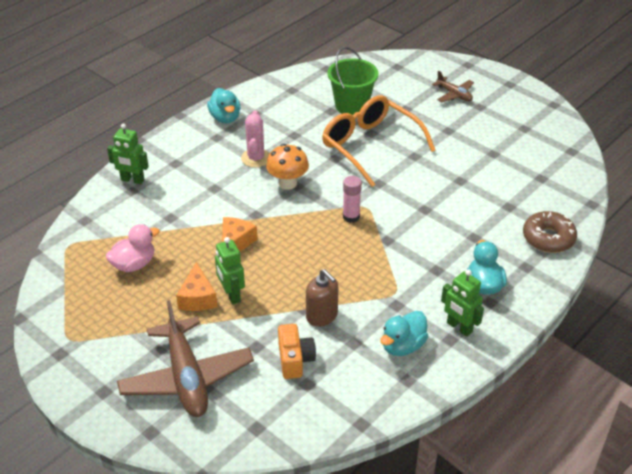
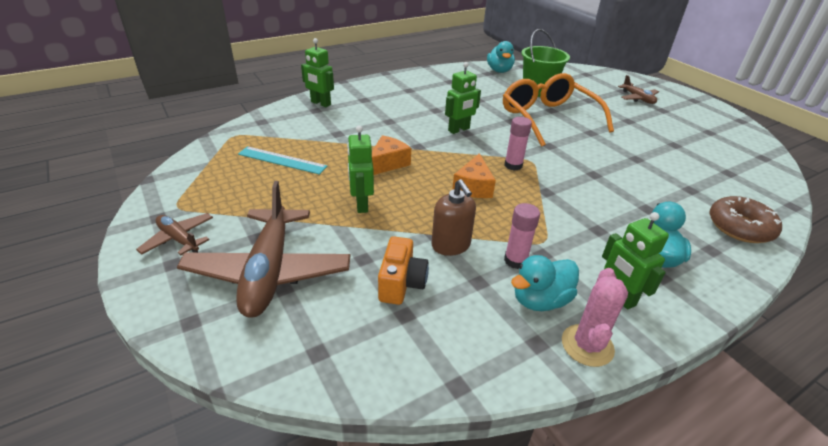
camera: 15 degrees right, 5 degrees down
pink duck [106,224,160,272] -> turquoise ruler [238,146,327,175]
orange cheese [176,262,218,311] -> orange cheese moved to [452,153,496,198]
turquoise duck [207,88,241,123] -> turquoise duck moved to [487,41,515,73]
pink cactus [241,110,270,167] -> pink cactus moved to [562,268,628,367]
orange mushroom [266,144,309,190] -> green robot [445,62,481,134]
none -> brown plane [136,213,213,255]
none -> pink glue stick [504,203,540,269]

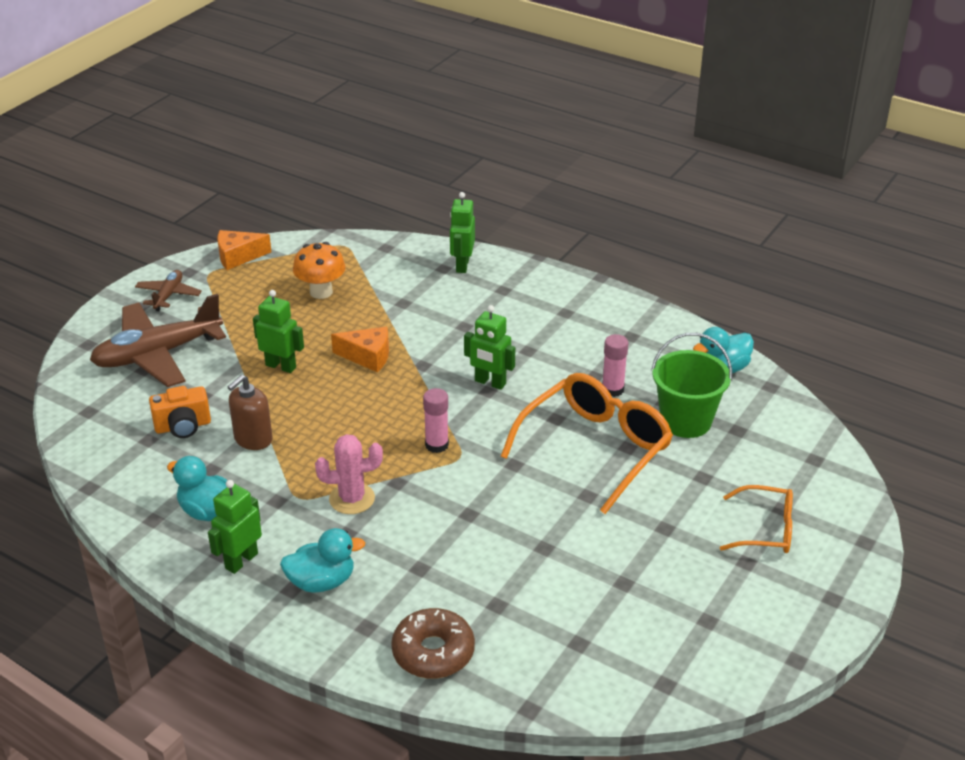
camera: 65 degrees right, 0 degrees up
turquoise ruler [238,146,327,175] -> orange mushroom [293,242,346,299]
green robot [347,125,374,213] -> green robot turned 60 degrees clockwise [253,290,304,373]
orange cheese [452,153,496,198] -> orange cheese moved to [217,230,272,270]
pink glue stick [504,203,540,269] -> pink glue stick moved to [602,334,628,397]
pink cactus [562,268,628,367] -> pink cactus moved to [315,434,383,514]
brown plane [618,75,659,104] -> orange glasses [720,485,793,553]

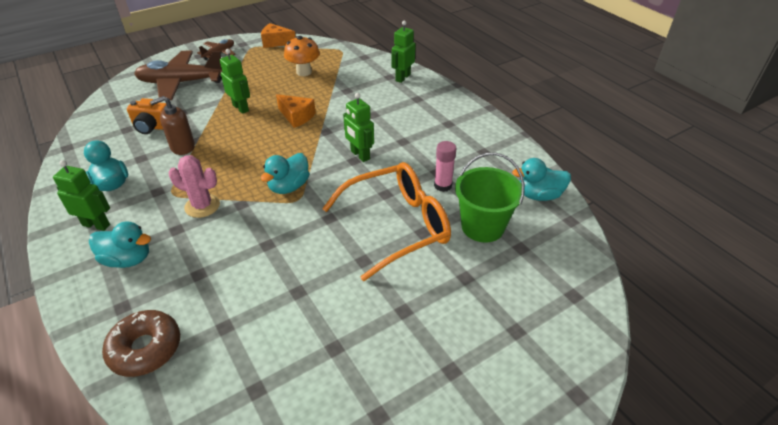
camera: 25 degrees right, 5 degrees up
green robot [208,480,262,574] -> green robot turned 45 degrees clockwise [53,160,110,231]
pink glue stick [423,388,449,453] -> turquoise duck [261,153,310,194]
orange glasses [720,485,793,553] -> none

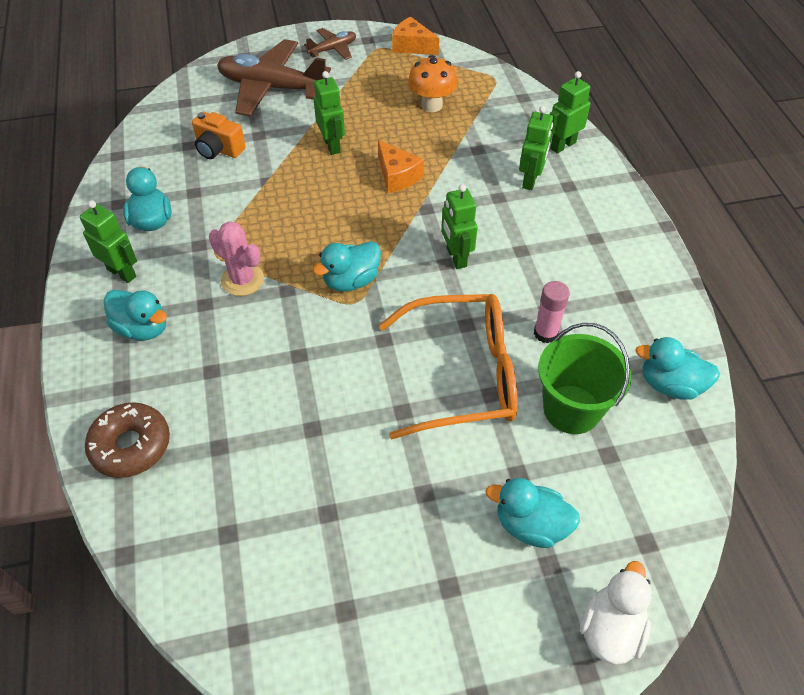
camera: 20 degrees right, 10 degrees up
brown soap dispenser [150,96,195,155] -> none
none -> turquoise duck [485,478,580,548]
none -> green robot [519,106,553,190]
none -> white duck [580,561,652,665]

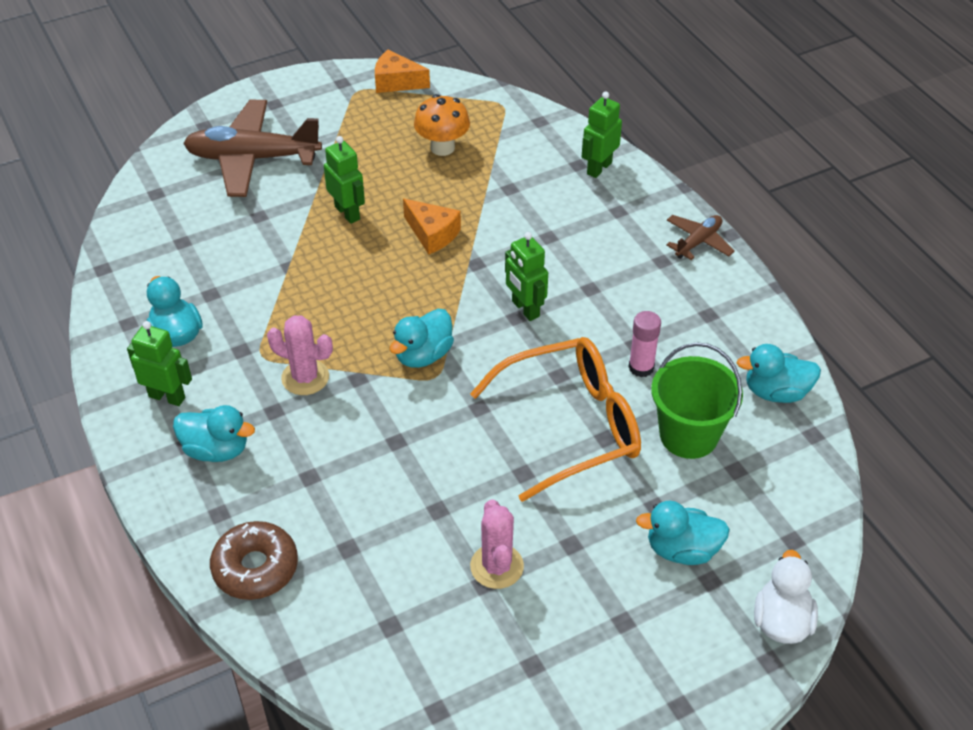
camera: 15 degrees left, 5 degrees down
orange camera [192,112,246,159] -> none
brown plane [304,28,356,60] -> brown plane moved to [666,215,735,260]
green robot [519,106,553,190] -> none
none -> pink cactus [470,499,524,589]

